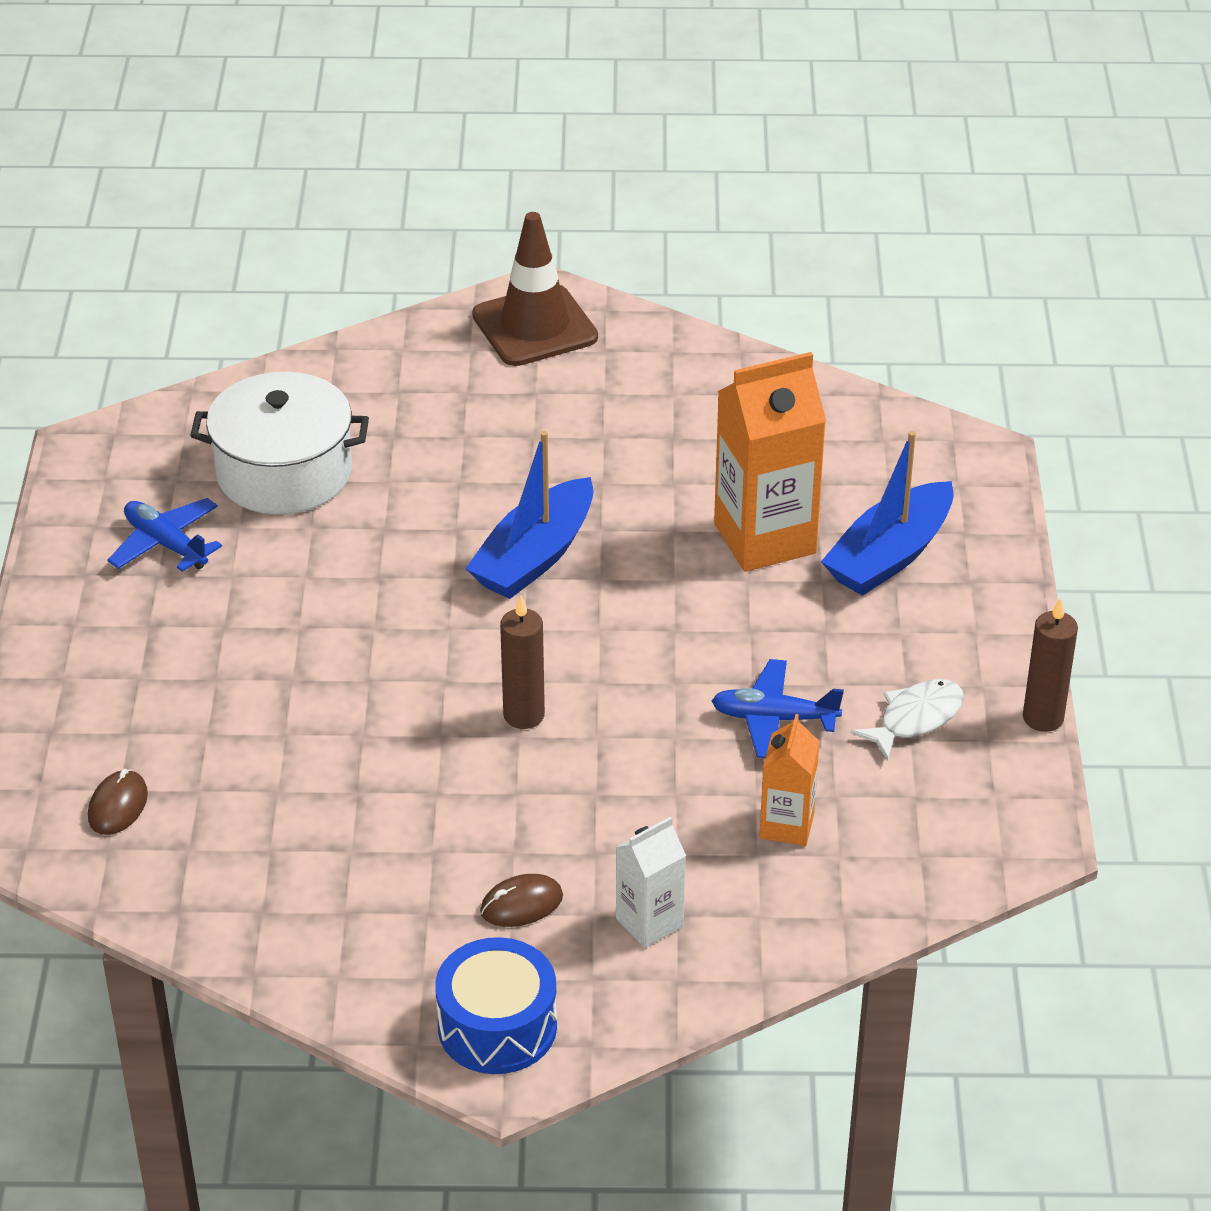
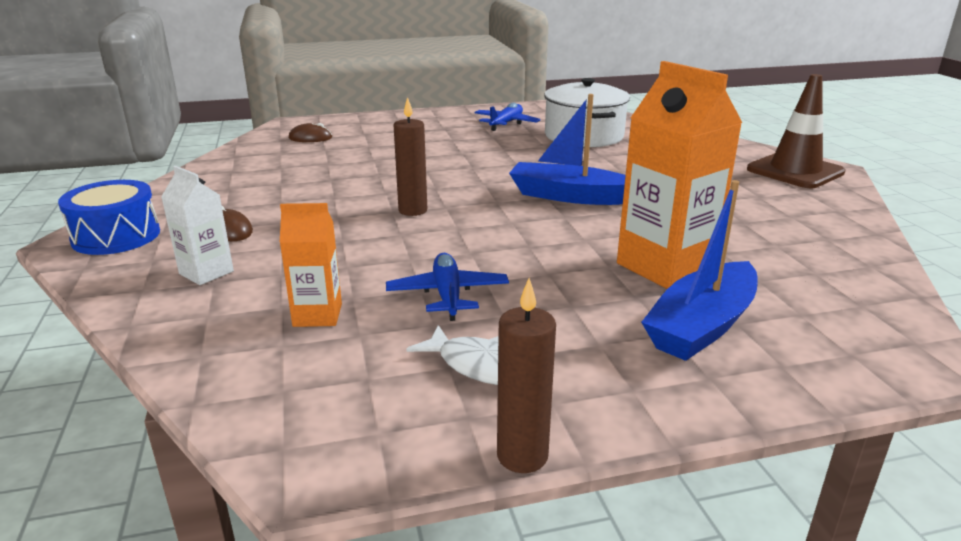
camera: 75 degrees right, 15 degrees down
blue boat [821,431,954,596] -> blue boat turned 75 degrees counterclockwise [641,180,758,361]

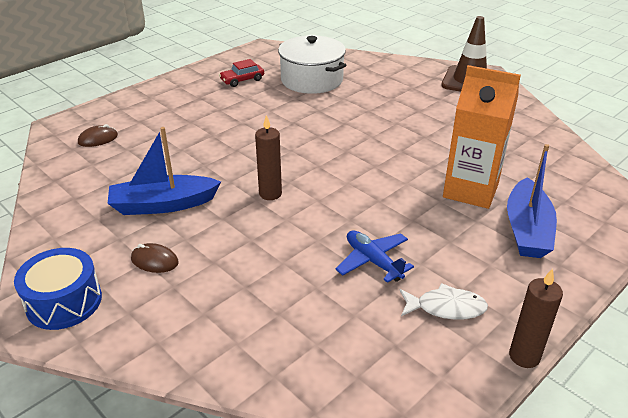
camera: 30 degrees left, 10 degrees up
white carton [161,166,234,285] -> none
orange carton [280,203,342,327] -> none
blue plane [475,103,541,131] -> red car [219,59,264,87]
blue boat [509,94,626,205] -> blue boat moved to [108,127,221,215]

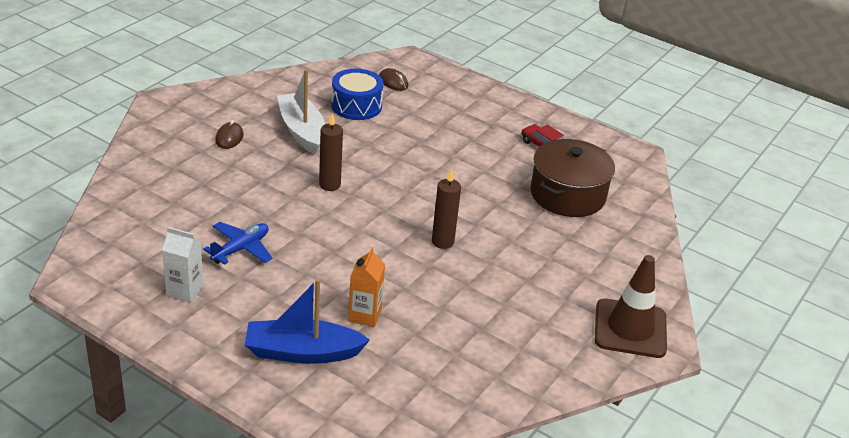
camera: 75 degrees right, 0 degrees up
blue drum [14,248,102,330] -> blue drum moved to [331,69,384,120]
blue boat [108,127,221,215] -> white boat [277,69,325,154]
white pot [278,35,346,94] -> brown pot [530,139,615,217]
white fish [400,283,488,320] -> white carton [162,227,203,303]
orange carton [443,65,521,209] -> orange carton [348,247,385,327], size x0.54
brown candle [509,268,563,368] -> brown candle moved to [432,169,461,249]

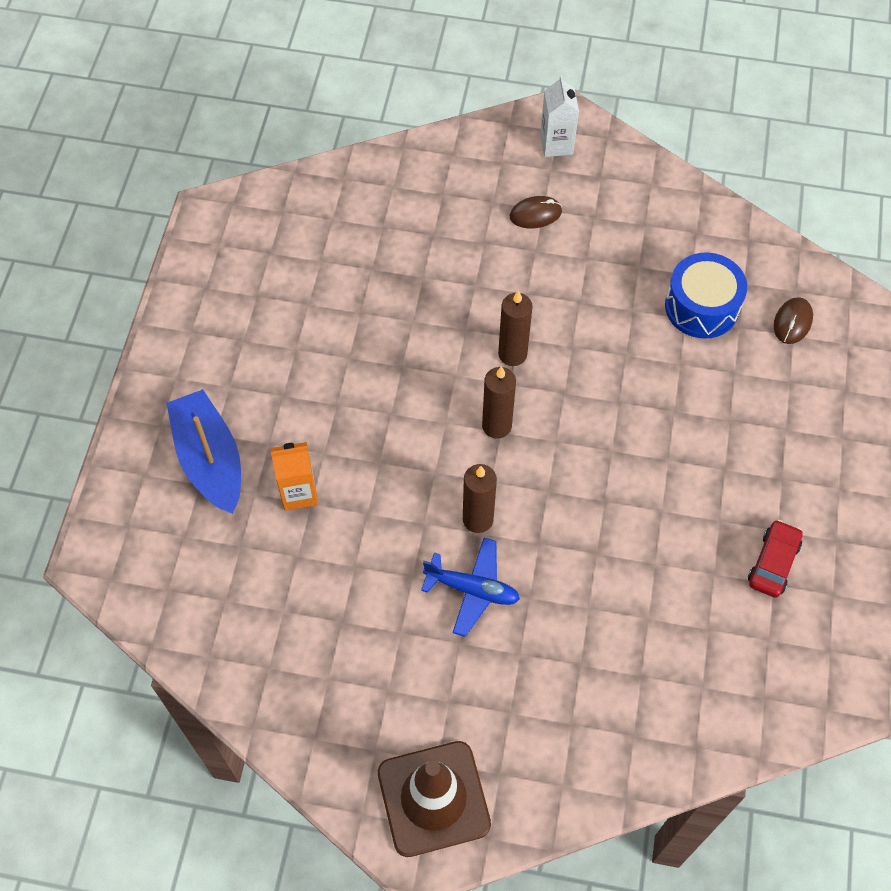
camera: 70 degrees right, 25 degrees up
white carton [162,227,203,303] -> white carton moved to [540,75,579,157]
blue plane [203,222,273,265] -> blue plane moved to [421,538,520,637]
white boat [277,69,325,154] -> none
brown pot [530,139,615,217] -> none
none -> brown candle [482,366,516,439]

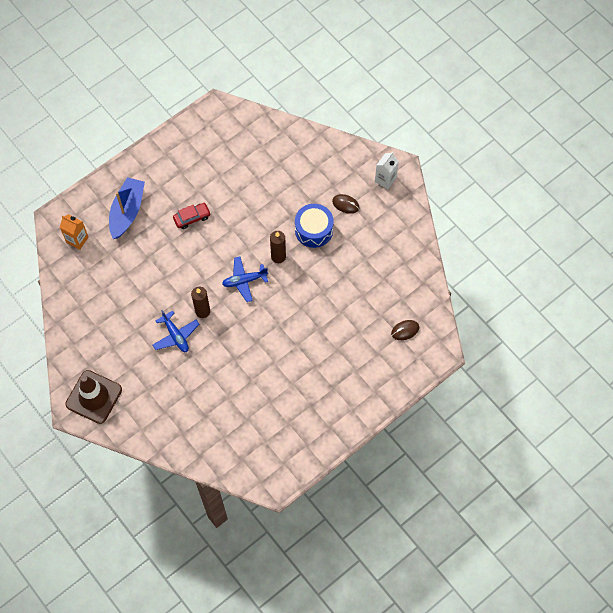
camera: 40 degrees right, 5 degrees up
orange carton [271,442,318,511] -> orange carton moved to [60,214,89,250]
brown candle [482,366,516,439] -> blue plane [222,256,268,302]
blue drum [665,252,747,339] -> blue drum moved to [295,204,334,248]
red car [748,520,803,598] -> red car moved to [173,203,211,229]

